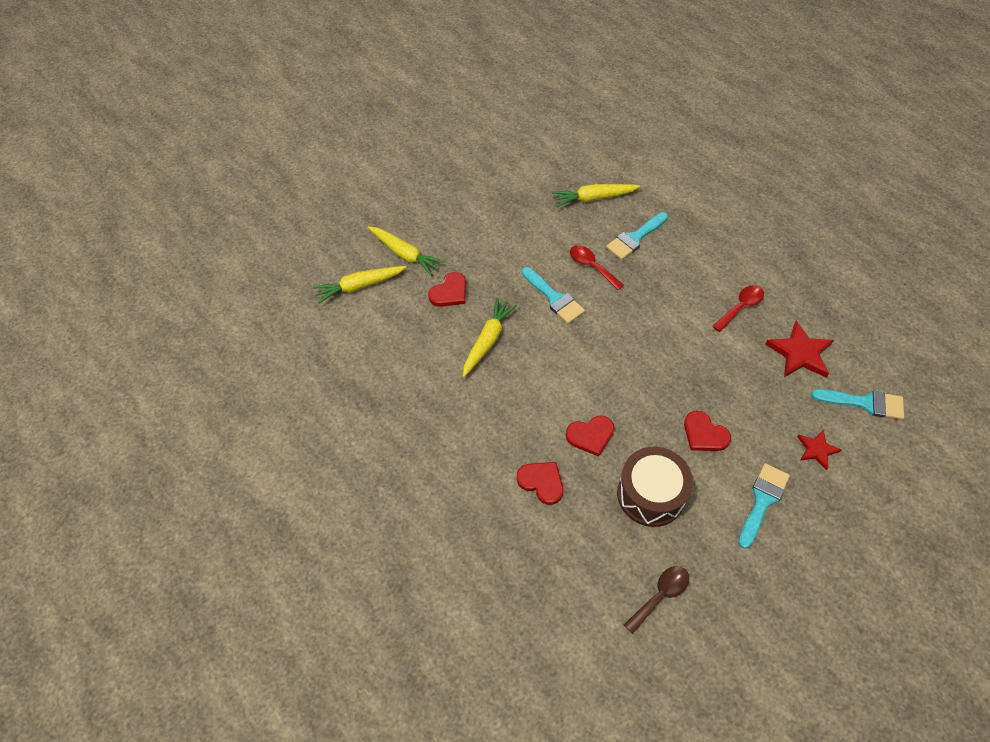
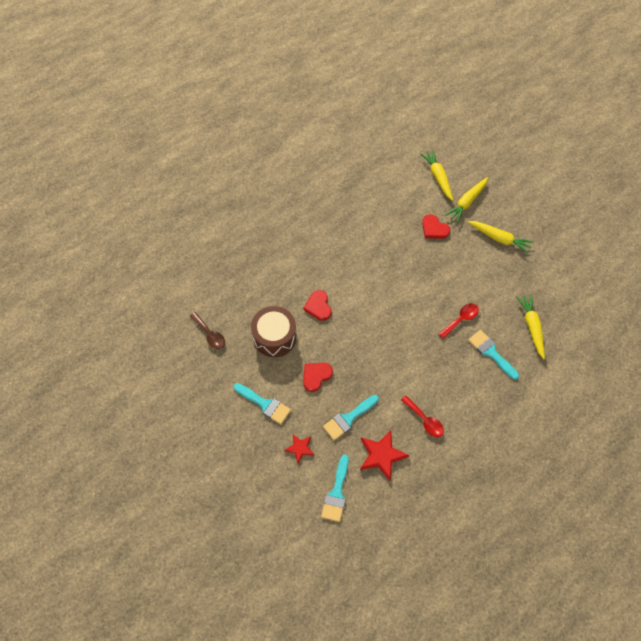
camera: 90 degrees right, 5 degrees up
yellow carrot [463,298,517,377] -> yellow carrot moved to [468,221,533,254]
red heart [517,462,563,505] -> none
turquoise brush [522,267,585,324] -> turquoise brush moved to [323,395,379,440]

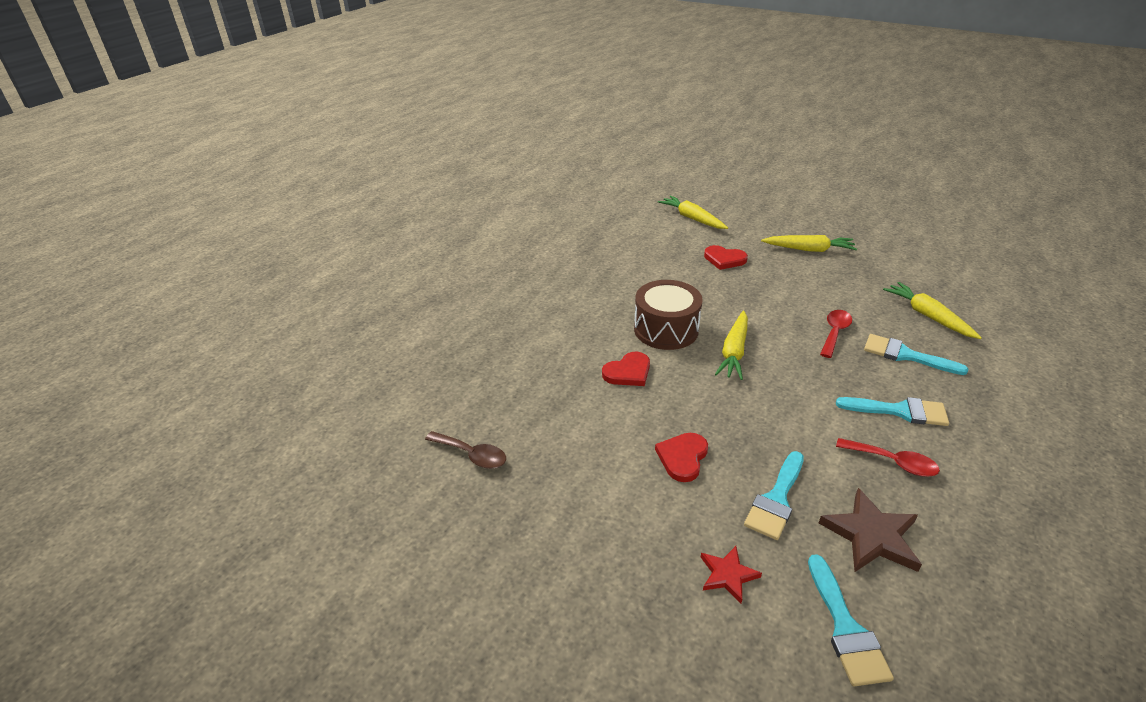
camera: 20 degrees left, 25 degrees down
turquoise brush [234,383,291,424] -> turquoise brush moved to [836,397,949,426]
brown drum [251,306,297,357] -> brown drum moved to [634,280,703,350]
red heart [303,290,331,321] -> red heart turned 90 degrees counterclockwise [602,352,650,386]
red star [360,430,409,481] -> brown star [819,488,922,572]
yellow carrot [445,177,488,223] -> yellow carrot moved to [715,311,748,380]

